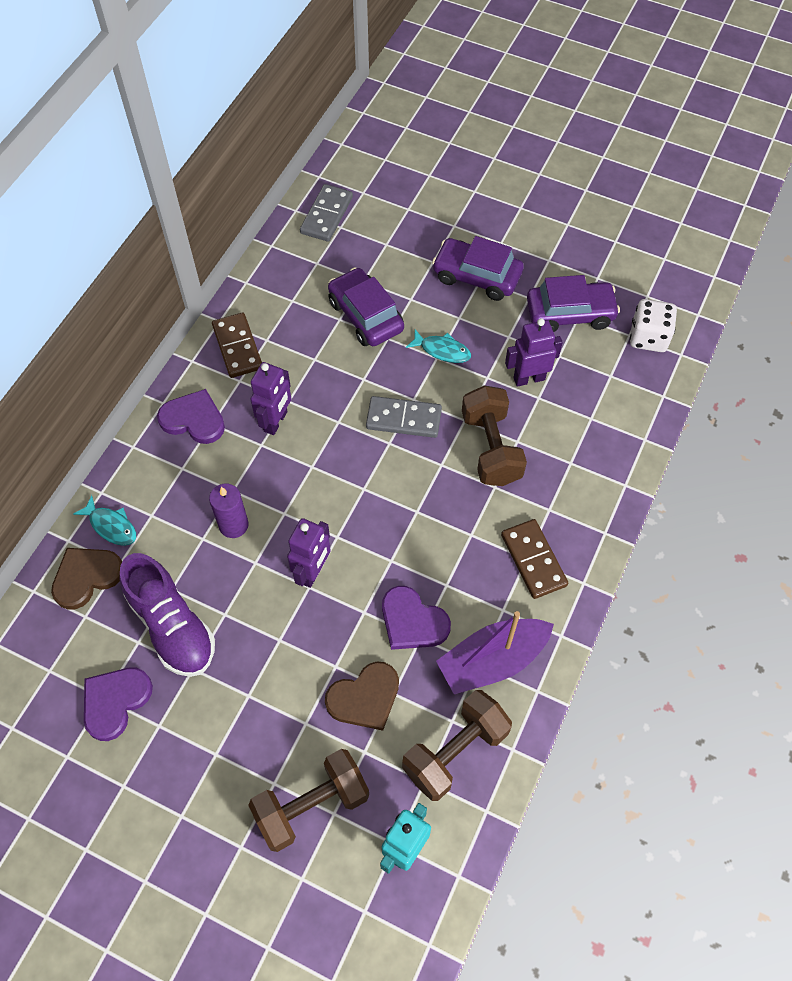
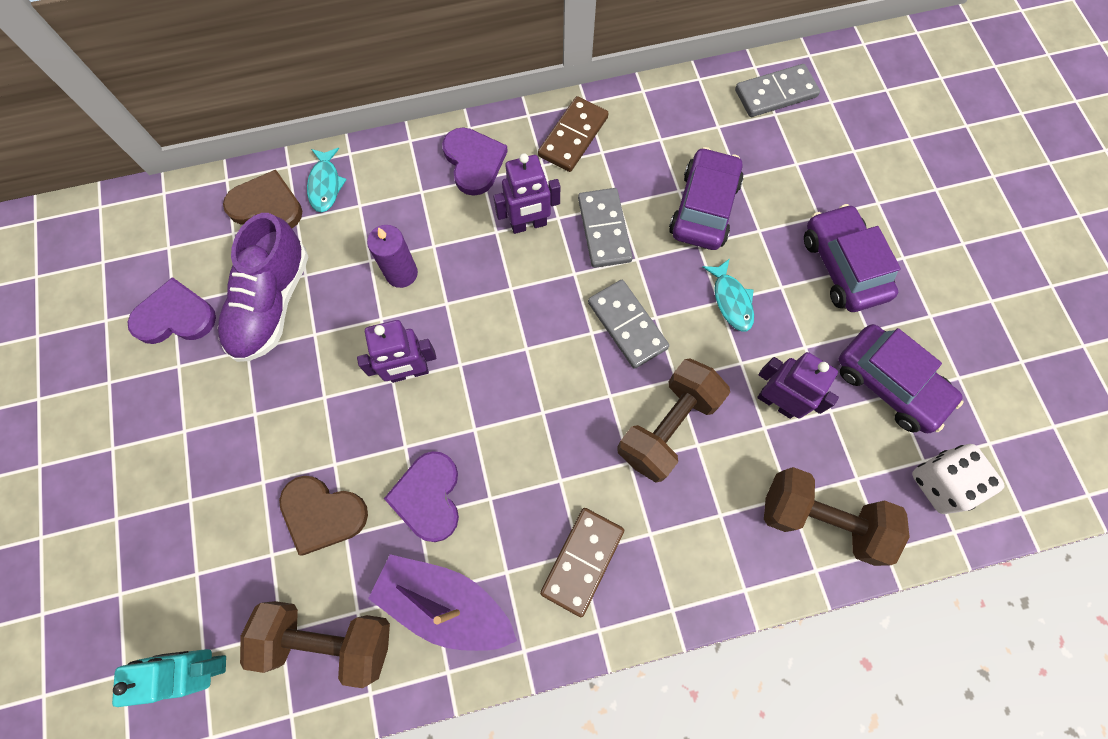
camera: 50 degrees right, 10 degrees up
brown dumbbell [248,749,369,852] -> brown dumbbell moved to [764,467,910,566]
none -> grey domino [578,188,633,268]

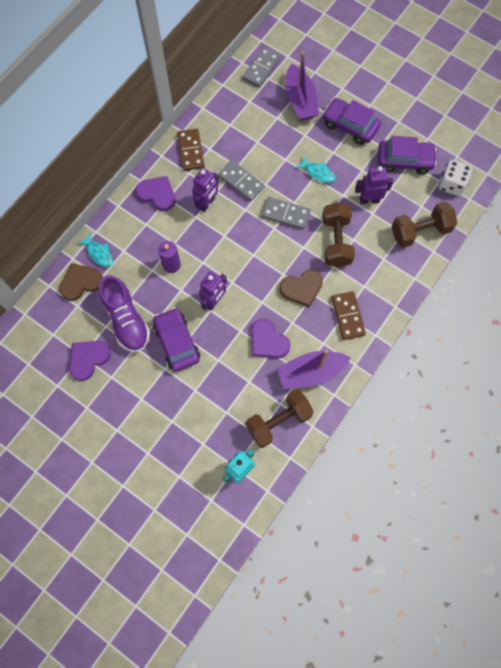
camera: 40 degrees left, 0 degrees up
brown heart [279,476,368,556] -> brown heart moved to [279,270,323,308]
purple car [669,147,743,250] -> purple car moved to [153,307,200,372]
none -> purple boat [285,51,319,121]

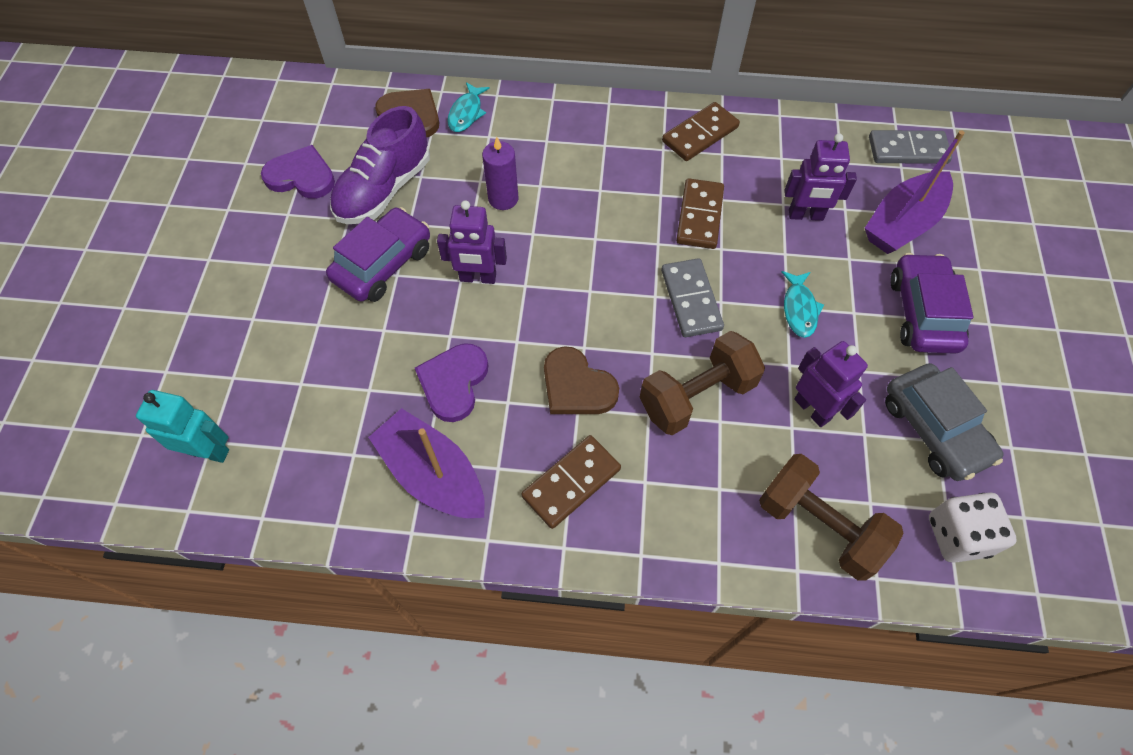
camera: 60 degrees right, 10 degrees down
purple heart [135,176,175,211] -> none
purple robot [192,168,219,212] -> purple robot moved to [784,133,857,221]
grey domino [218,160,265,201] -> brown domino [676,178,724,249]
brown dumbbell [246,389,314,448] -> none
purple car [378,136,437,174] -> grey car [885,363,1003,481]

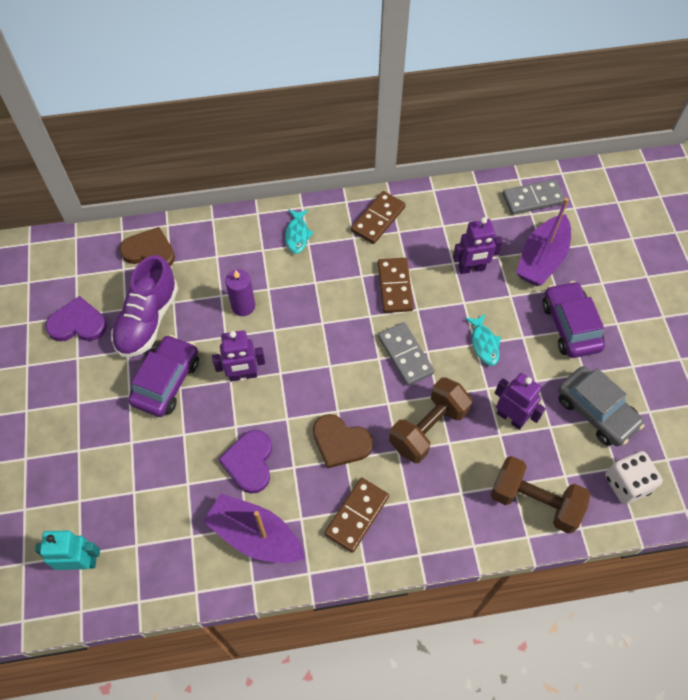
camera: 15 degrees left, 0 degrees up
turquoise fish [448,82,490,132] -> turquoise fish moved to [285,209,314,254]

